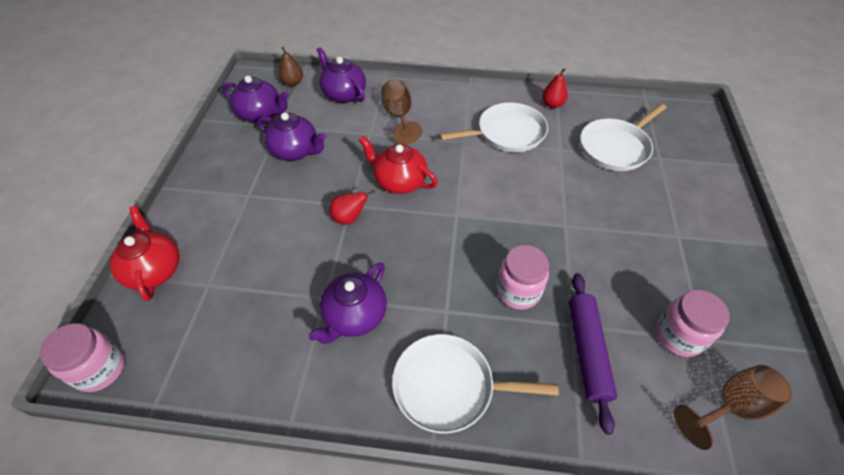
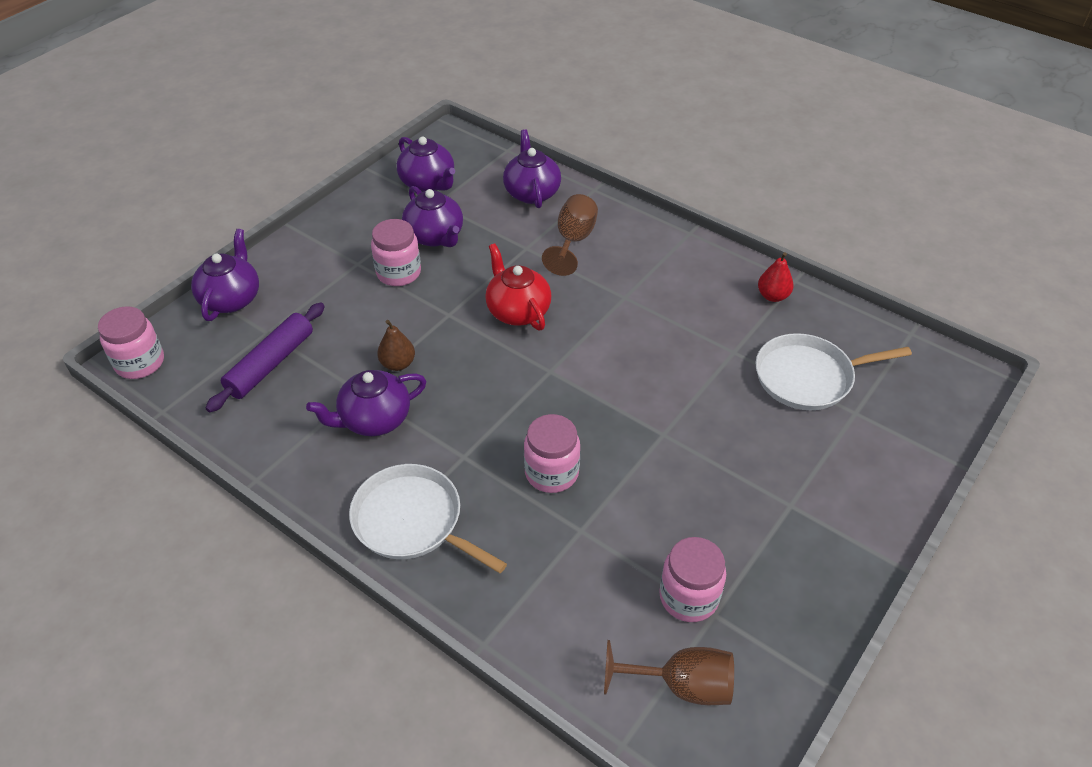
camera: 30 degrees right, 5 degrees down
red teapot [110,206,179,301] -> purple teapot [191,229,259,321]
brown pear [278,47,303,86] -> brown pear moved to [377,320,415,371]
red pear [329,190,375,224] -> none
white pan [440,102,548,152] -> none
purple rolling pin [569,273,617,435] -> purple rolling pin moved to [205,303,325,412]
none -> pink jar [371,219,421,286]

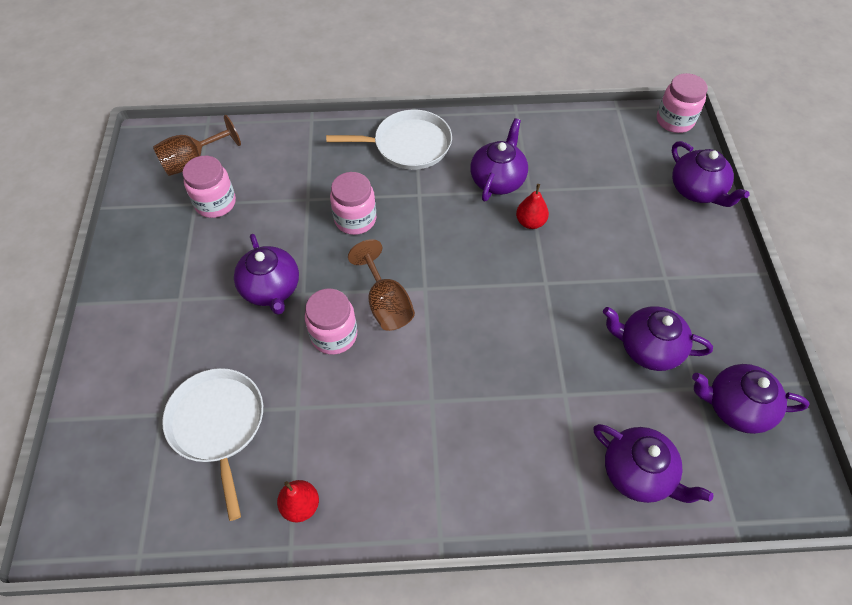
camera: 140 degrees right, 10 degrees up
purple rolling pin [205,303,325,412] -> none
pink jar [371,219,421,286] -> pink jar moved to [305,289,357,355]
brown pear [377,320,415,371] -> red pear [516,184,549,229]
red teapot [485,243,551,331] -> none
brown goblet [542,194,598,276] -> brown goblet moved to [348,239,415,331]
white pan [756,333,912,410] -> white pan turned 60 degrees counterclockwise [162,368,263,521]
none -> purple teapot [234,234,299,315]

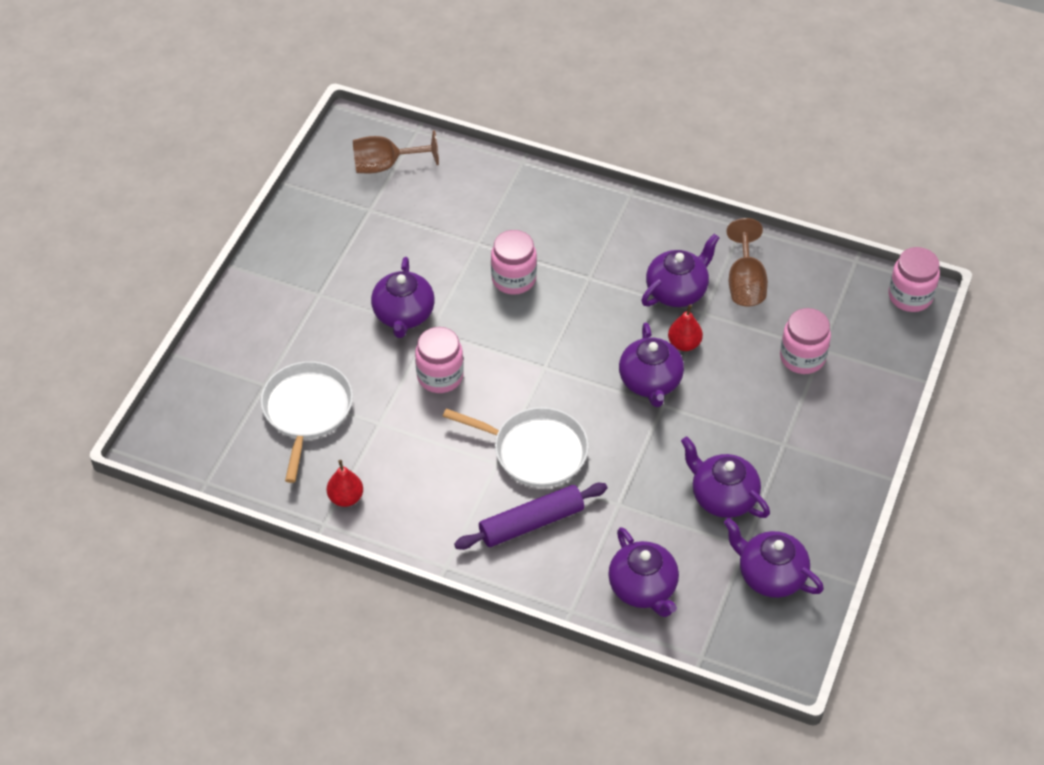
camera: 25 degrees right, 5 degrees down
pink jar [182,156,236,218] -> pink jar moved to [780,308,831,374]
white pan [326,110,452,170] -> white pan moved to [443,407,589,487]
brown goblet [348,239,415,331] -> brown goblet moved to [727,218,768,306]
purple teapot [672,141,750,207] -> purple teapot moved to [619,322,684,407]
none -> purple rolling pin [454,483,608,550]

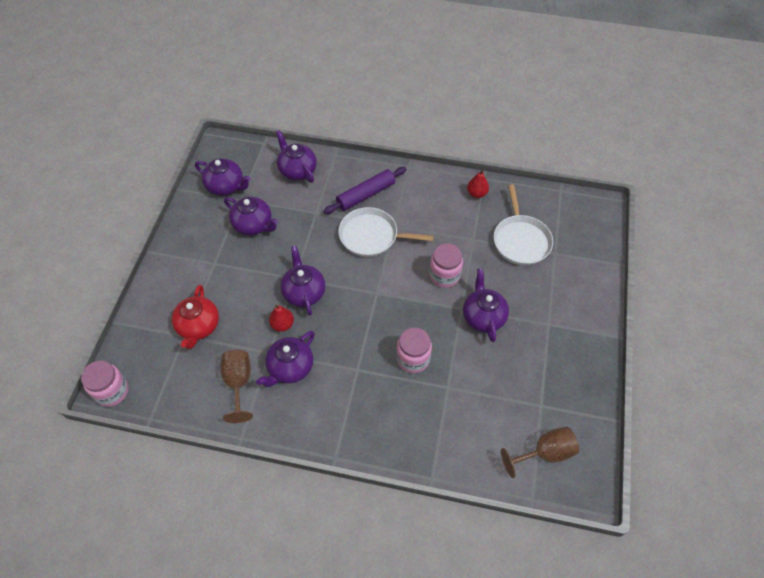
camera: 170 degrees right, 5 degrees up
pink jar [780,308,831,374] -> red teapot [172,285,219,349]

